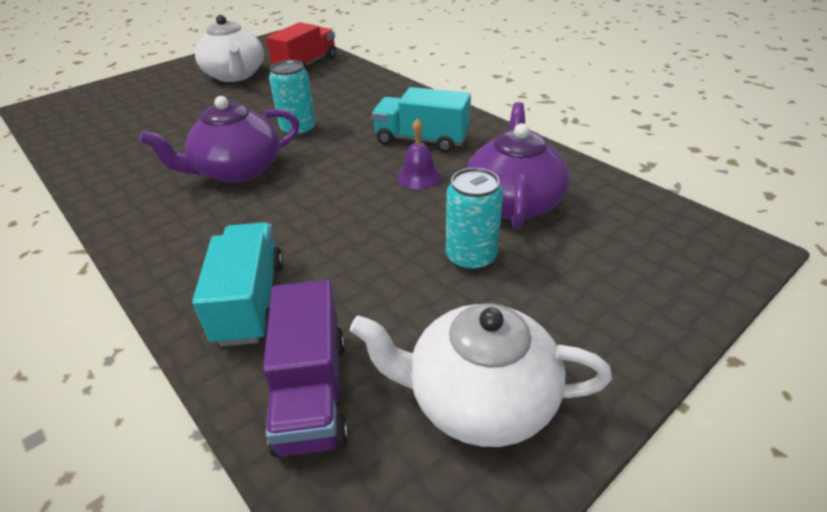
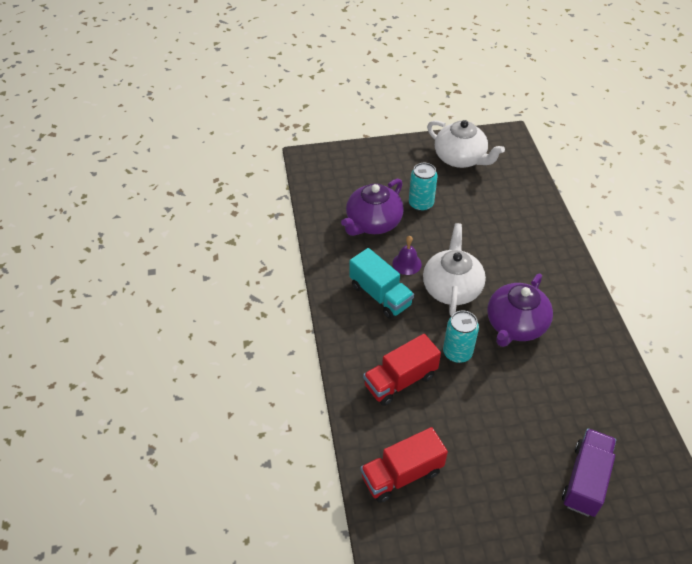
camera: 150 degrees left, 10 degrees up
purple teapot [139,96,300,183] -> purple teapot turned 120 degrees clockwise [487,274,553,347]
turquoise truck [192,222,283,347] -> none
white teapot [195,15,264,82] -> white teapot moved to [423,223,486,316]
purple truck [263,280,348,457] -> purple truck moved to [562,428,616,517]
none -> red truck [363,334,441,406]

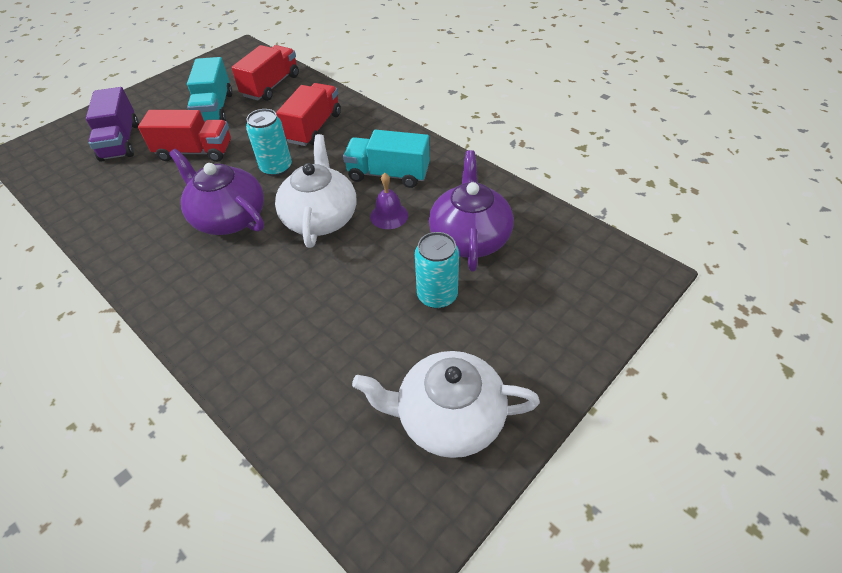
camera: 145 degrees right, 0 degrees up
white teapot [423,223,486,316] -> white teapot turned 150 degrees counterclockwise [275,134,357,248]
purple teapot [487,274,553,347] -> purple teapot turned 45 degrees counterclockwise [169,149,264,235]
none -> red truck [138,110,231,162]
none -> turquoise truck [187,57,232,122]

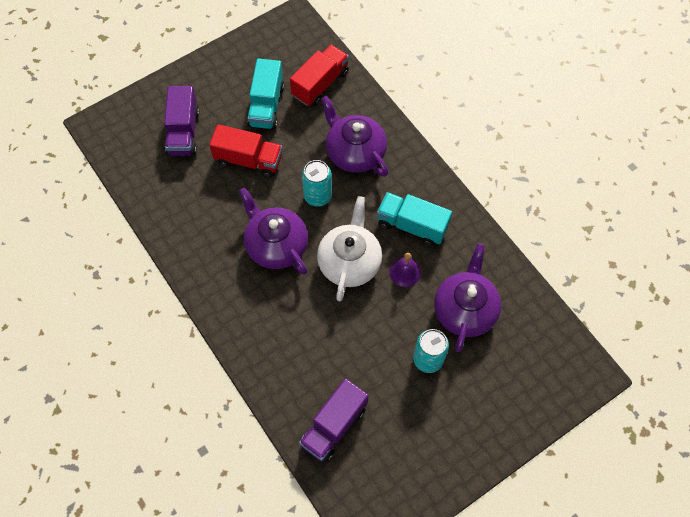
camera: 10 degrees right, 15 degrees up
red truck [276,83,341,146] -> purple teapot [321,95,388,177]
white teapot [352,351,540,458] -> none
none -> purple truck [299,379,369,462]

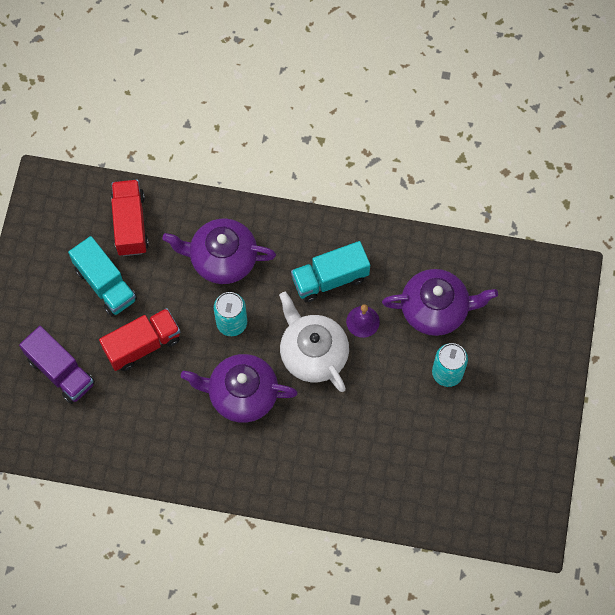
camera: 45 degrees left, 5 degrees up
purple truck [299,379,369,462] -> none
purple teapot [434,244,501,352] -> purple teapot turned 120 degrees clockwise [382,269,498,336]

